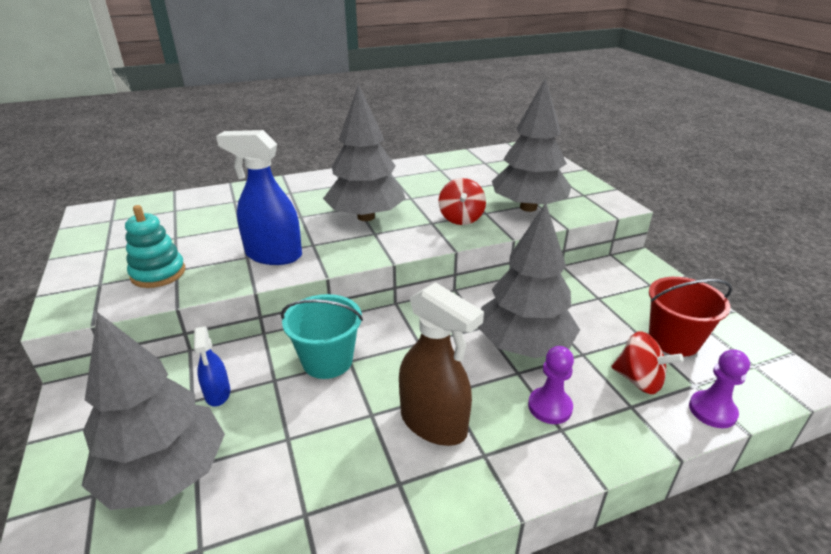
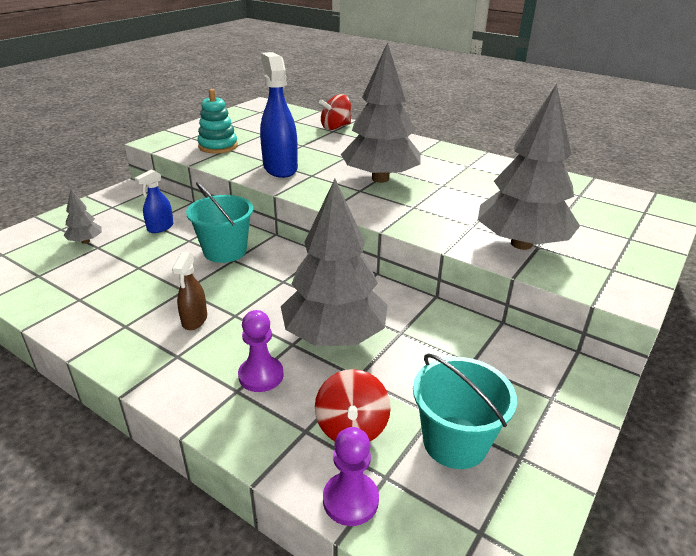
camera: 55 degrees right, 0 degrees up
grey tree [82,312,225,510] -> grey tree [63,189,102,244], size x0.43
brown spray bottle [399,282,484,446] -> brown spray bottle [172,252,207,330], size x0.54
red spinning top [438,178,486,225] -> red spinning top moved to [319,94,351,130]
red bucket [649,277,732,357] -> turquoise bucket [413,353,517,469]

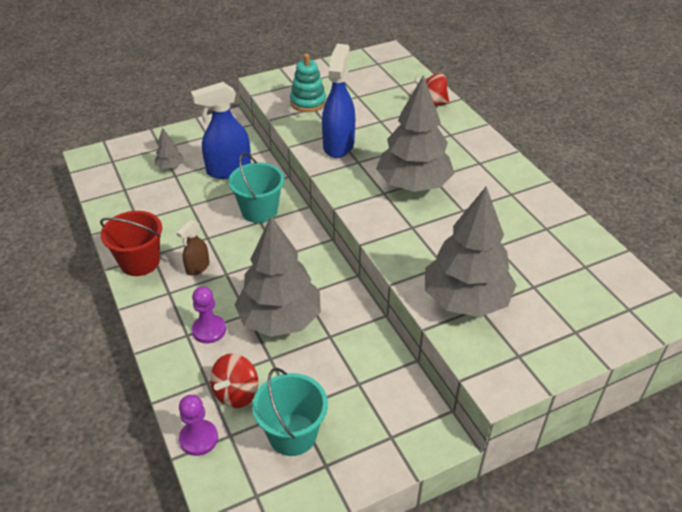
camera: 30 degrees right, 10 degrees up
blue spray bottle [134,169,174,233] -> blue spray bottle [191,82,251,179], size x1.86
none -> red bucket [100,211,162,276]

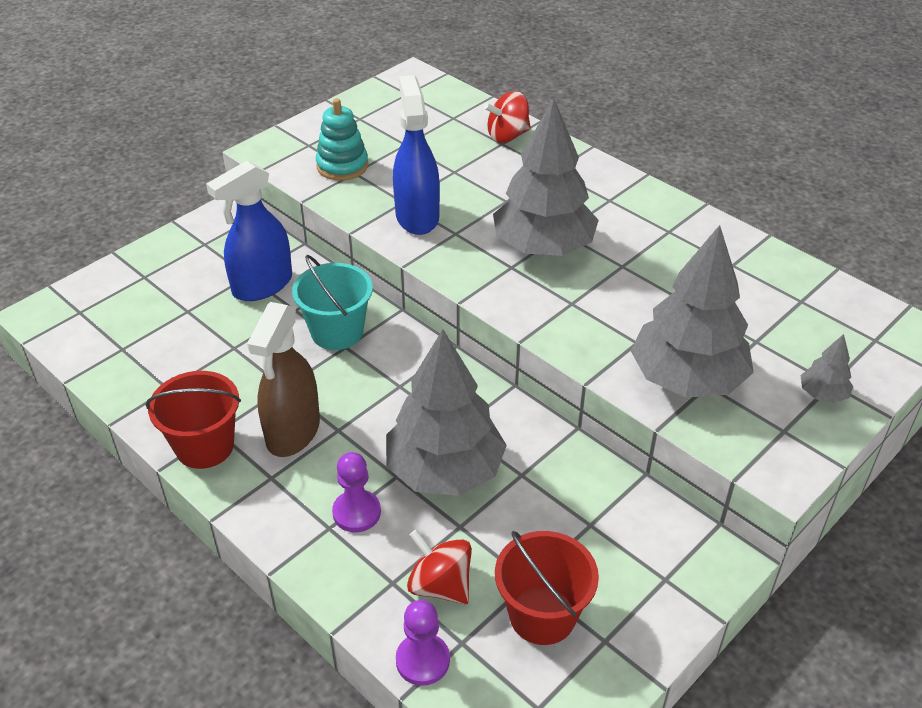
camera: 20 degrees left, 0 degrees up
grey tree [155,127,184,169] -> grey tree moved to [800,334,853,403]
brown spray bottle [176,220,210,276] -> brown spray bottle [247,302,320,457], size x1.86
red spinning top [210,353,258,408] -> red spinning top turned 120 degrees clockwise [407,529,472,604]
turquoise bucket [252,368,328,456] -> red bucket [495,531,599,645]

